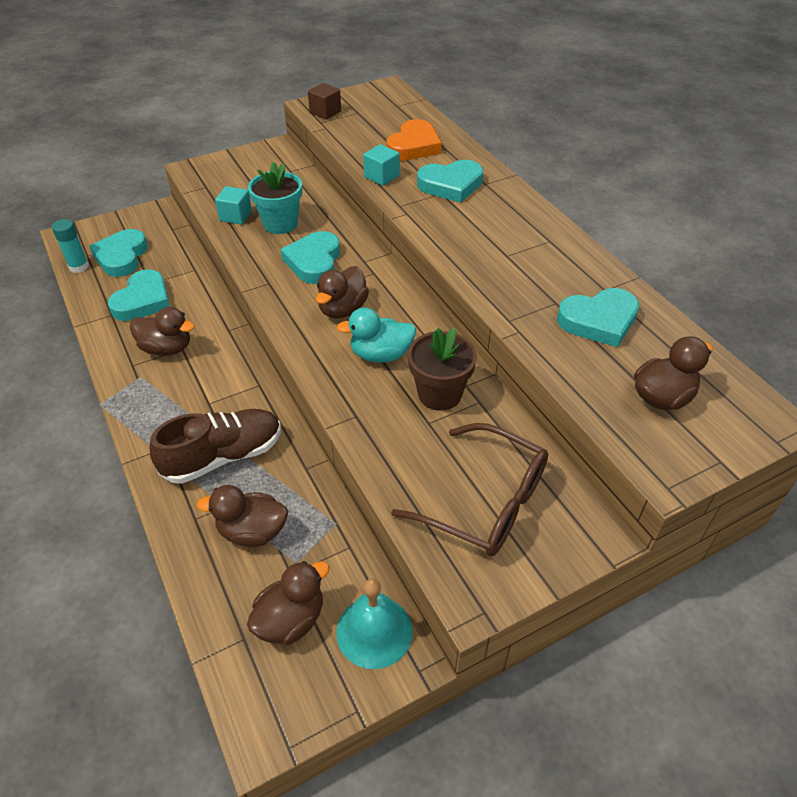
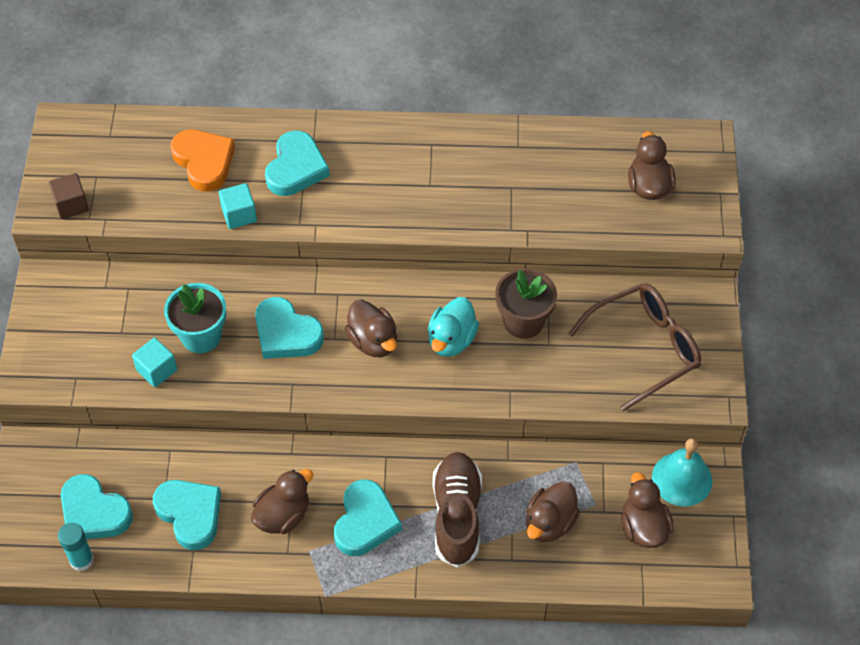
camera: 60 degrees left, 10 degrees up
turquoise heart [557,288,639,347] -> turquoise heart moved to [334,479,402,556]

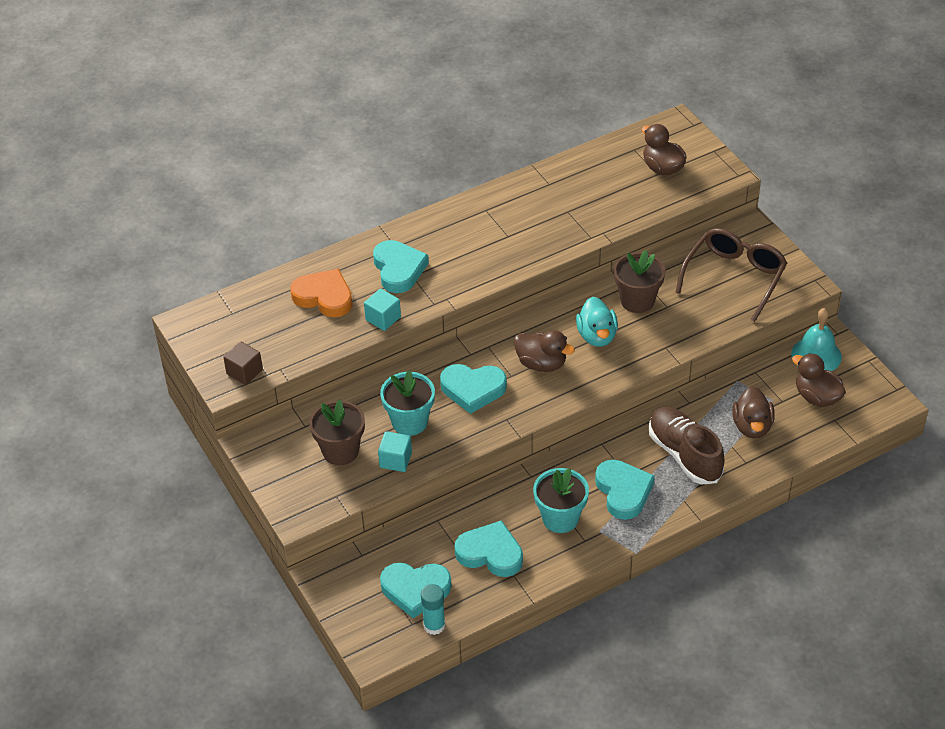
camera: 30 degrees left, 10 degrees down
brown duck [251,469,313,534] -> turquoise flower pot [533,468,589,533]
none -> brown flower pot [309,400,365,465]

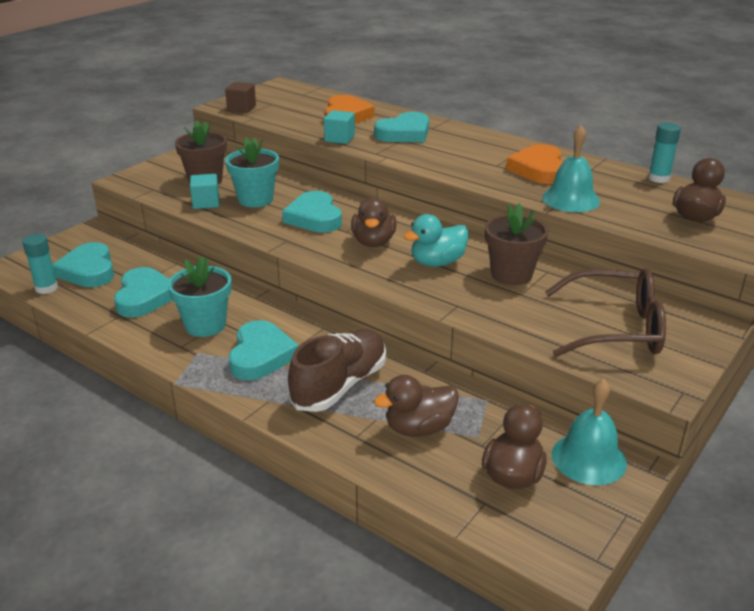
camera: 65 degrees right, 15 degrees down
turquoise heart [595,460,655,520] -> turquoise heart turned 45 degrees counterclockwise [229,320,299,380]
none -> orange heart [506,144,563,184]
none -> turquoise bell [542,125,600,212]
none -> turquoise glue stick [648,123,681,183]

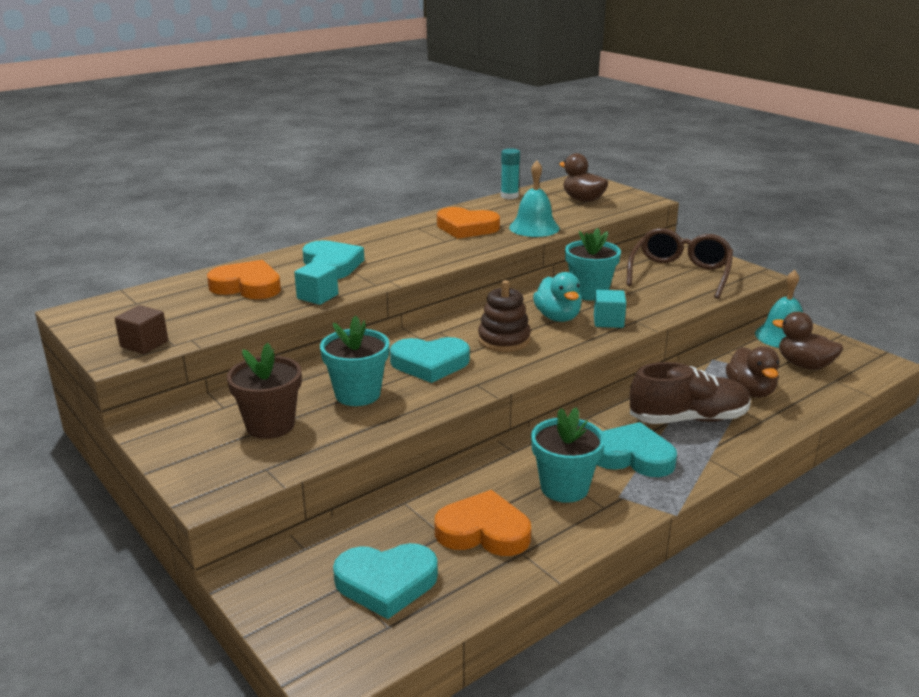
camera: 75 degrees left, 5 degrees down
turquoise glue stick [23,234,58,294] -> none
turquoise heart [114,267,172,318] -> orange heart [435,490,531,556]
turquoise cube [190,174,219,209] -> turquoise cube moved to [594,290,626,328]
brown shoe [288,329,386,412] -> brown shoe turned 120 degrees clockwise [630,362,750,424]
brown duck [351,198,397,247] -> brown stacking toy [478,280,531,352]
brown flower pot [485,203,548,285] -> turquoise flower pot [565,228,621,301]

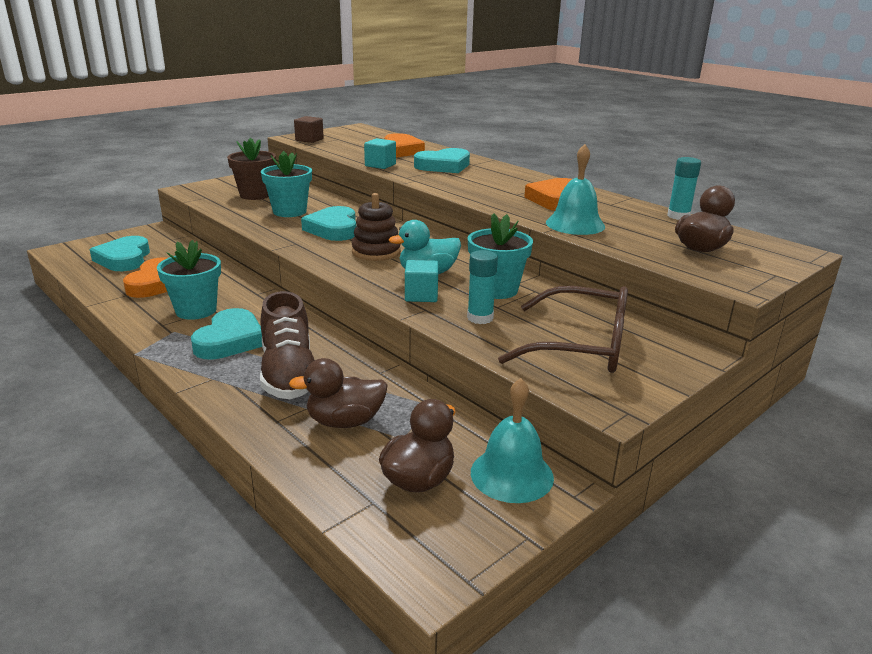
camera: 85 degrees right, 0 degrees up
none -> turquoise glue stick [467,250,498,324]

